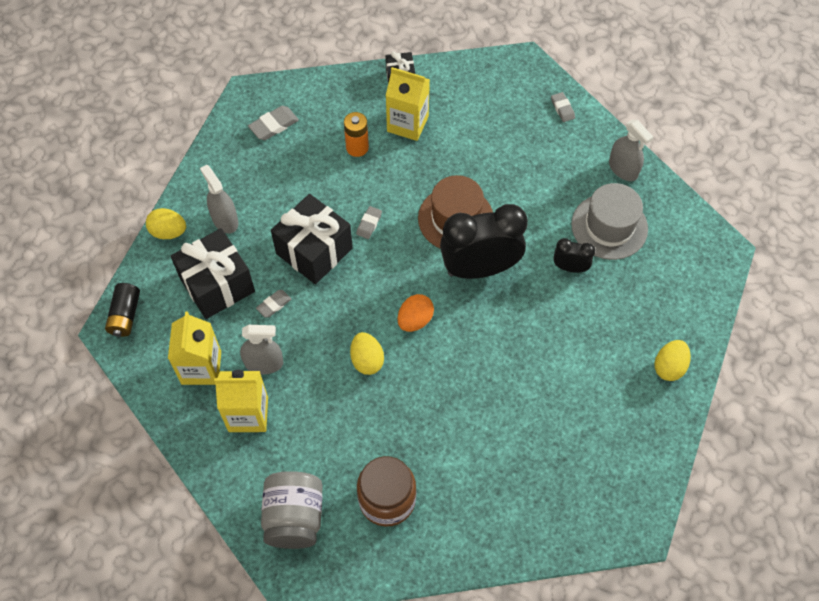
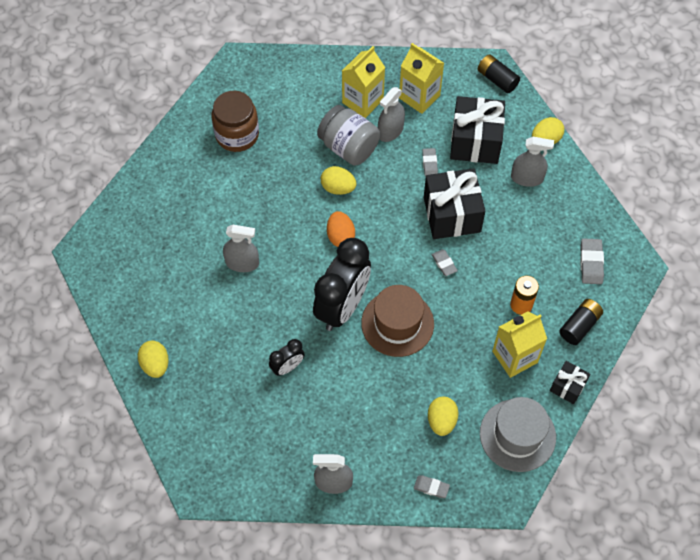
camera: 130 degrees right, 0 degrees up
grey jar [261,471,323,549] -> grey jar moved to [317,105,380,166]
grey hat [571,183,648,260] -> grey hat moved to [480,397,556,472]
none -> grey spray bottle [223,225,259,272]
none -> yellow egg [428,397,458,436]
none -> black battery [559,299,603,345]

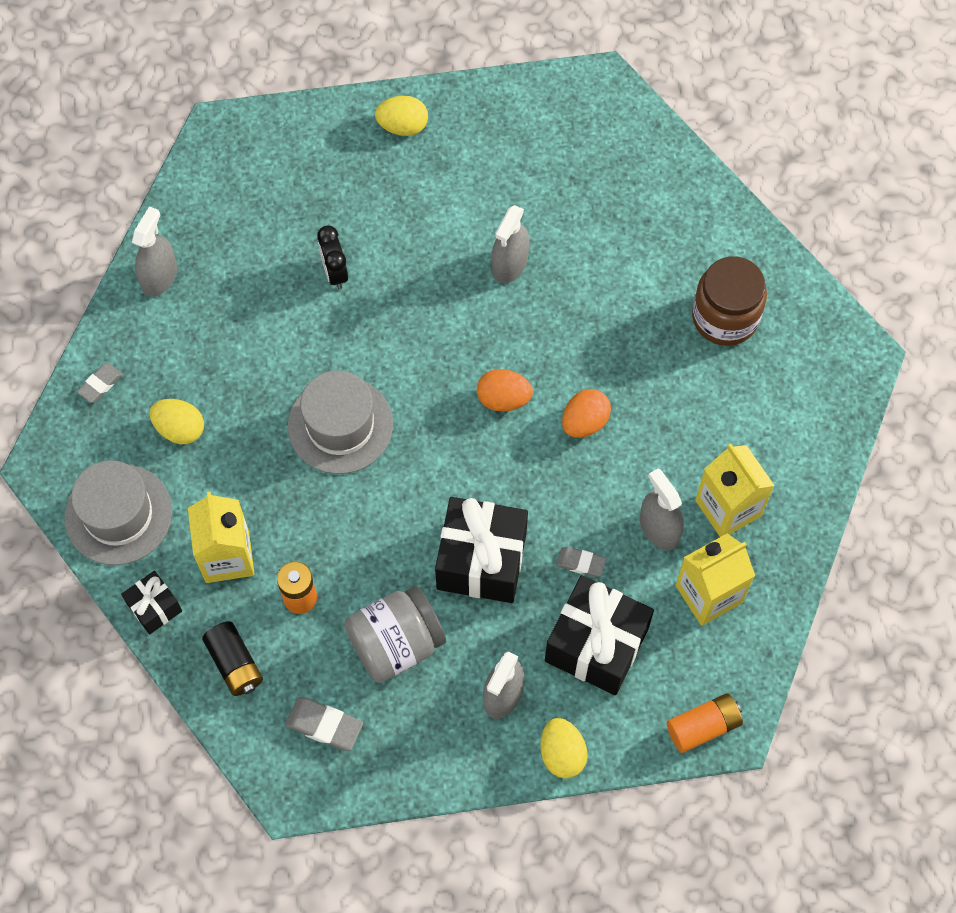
camera: 110 degrees right, 5 degrees up
black clock [313,238,371,331] -> none
grey jar [317,105,380,166] -> grey jar moved to [344,586,446,683]
yellow egg [321,166,357,195] -> orange egg [562,389,611,438]
brown hat [361,285,434,357] -> grey hat [288,370,393,474]
grey eraser [432,249,458,276] -> none
black battery [478,54,520,94] -> orange battery [667,693,743,753]

